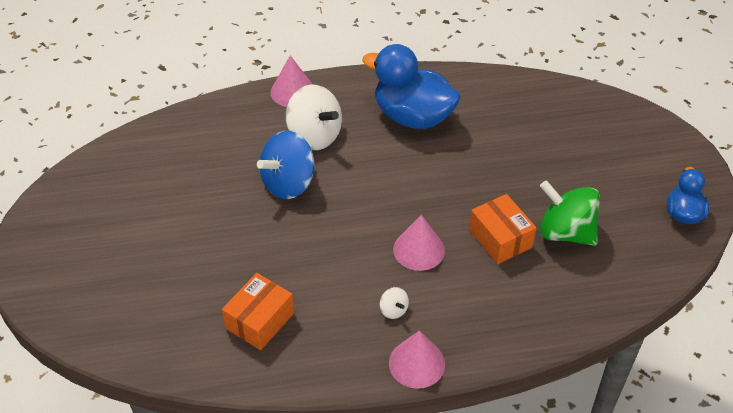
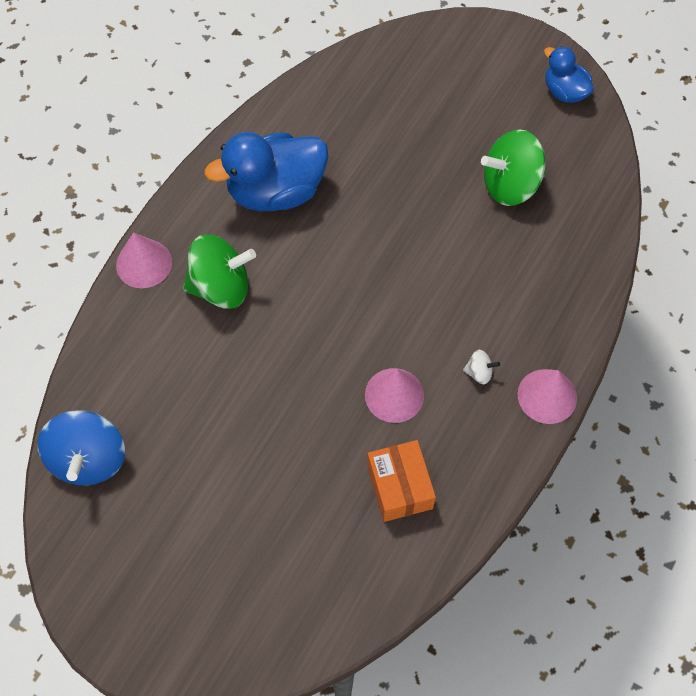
camera: 50 degrees left, 15 degrees up
blue spinning top [257,131,314,199] -> blue spinning top moved to [37,410,125,486]
white spinning top [285,84,342,150] -> green spinning top [183,234,256,309]
pink cone [393,215,445,271] -> pink cone moved to [365,368,424,423]
orange box [469,194,536,264] -> none

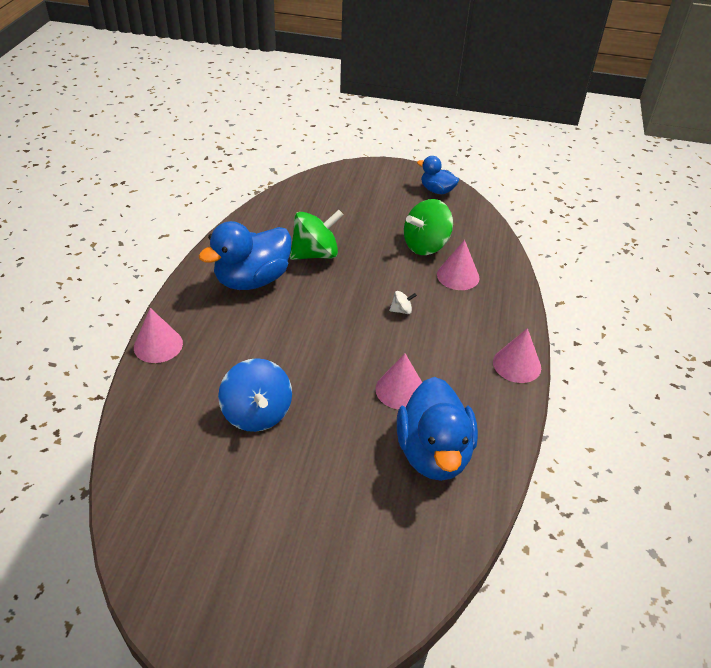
camera: 20 degrees left, 20 degrees down
blue spinning top [37,410,125,486] -> blue spinning top moved to [218,358,292,432]
green spinning top [183,234,256,309] -> green spinning top moved to [290,210,343,260]
orange box [367,440,436,522] -> blue duck [397,377,478,481]
white spinning top [463,350,500,384] -> white spinning top moved to [389,291,417,314]
none -> pink cone [437,240,479,290]

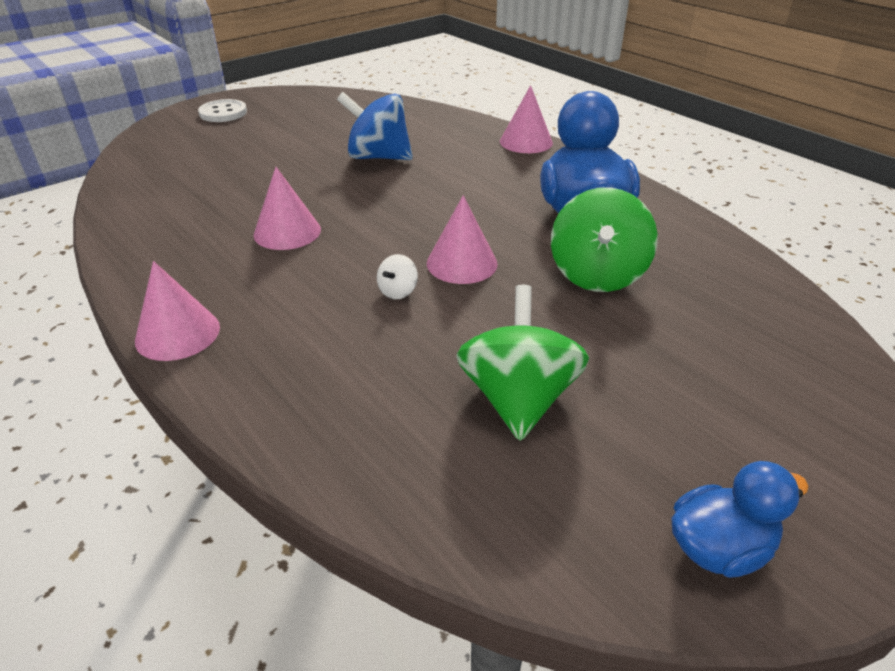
camera: 130 degrees right, 5 degrees down
blue duck [397,377,478,481] -> none
pink cone [437,240,479,290] -> pink cone moved to [427,195,498,284]
none -> white button [198,99,247,122]

